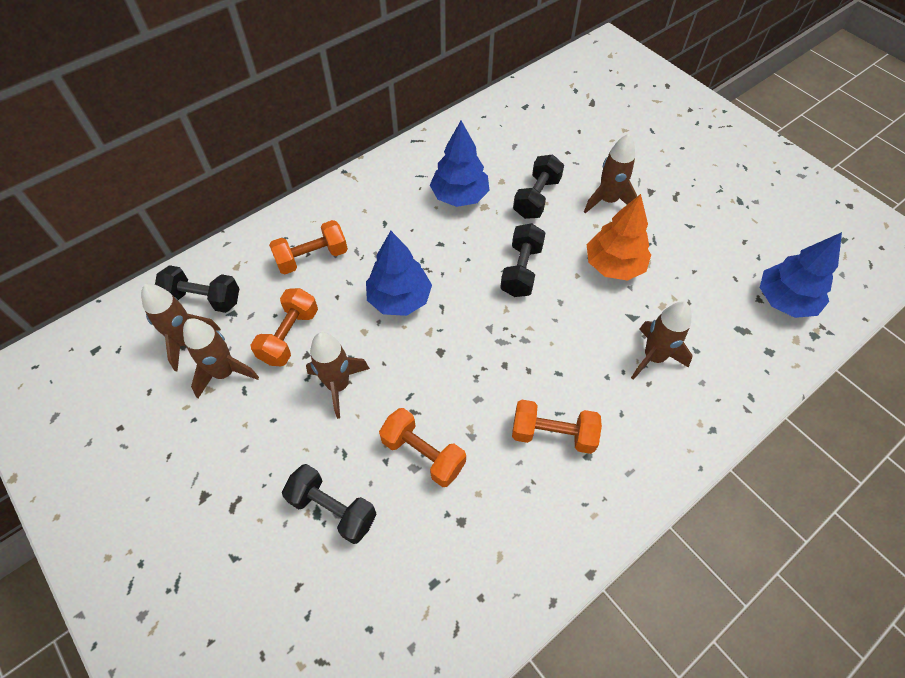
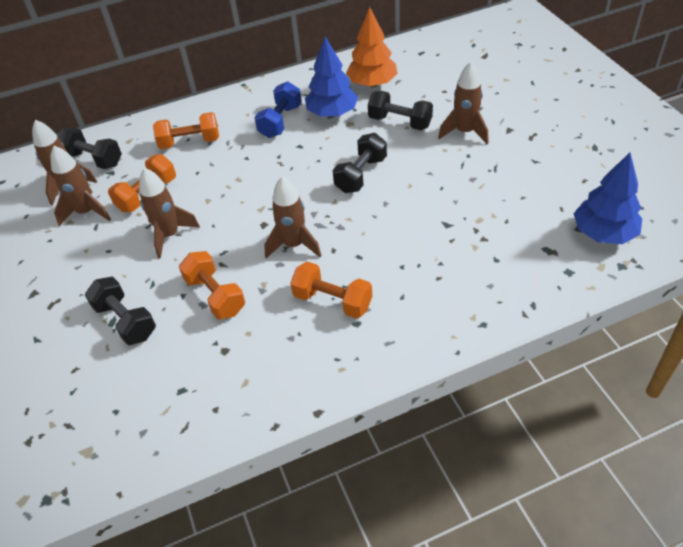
camera: 20 degrees right, 10 degrees down
blue tree [366,231,432,316] -> none
black dumbbell [513,155,564,219] -> black dumbbell turned 75 degrees clockwise [368,91,433,130]
orange tree [587,194,651,281] -> orange tree moved to [346,7,398,87]
brown rocket [631,302,693,380] -> brown rocket moved to [264,177,322,258]
none -> blue dumbbell [254,81,302,138]

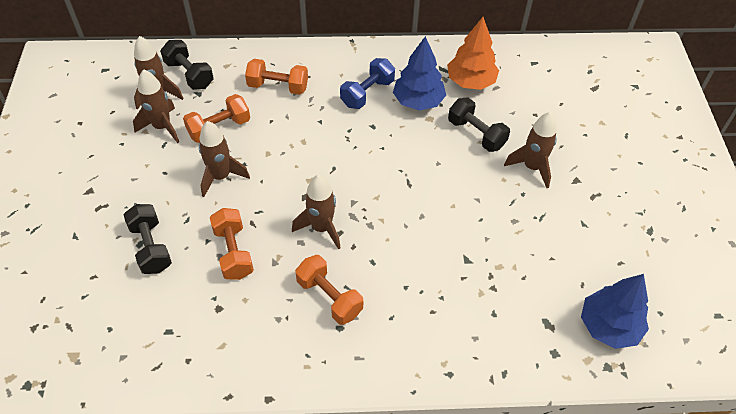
camera: 15 degrees right, 5 degrees up
black dumbbell [333,133,387,193] -> none

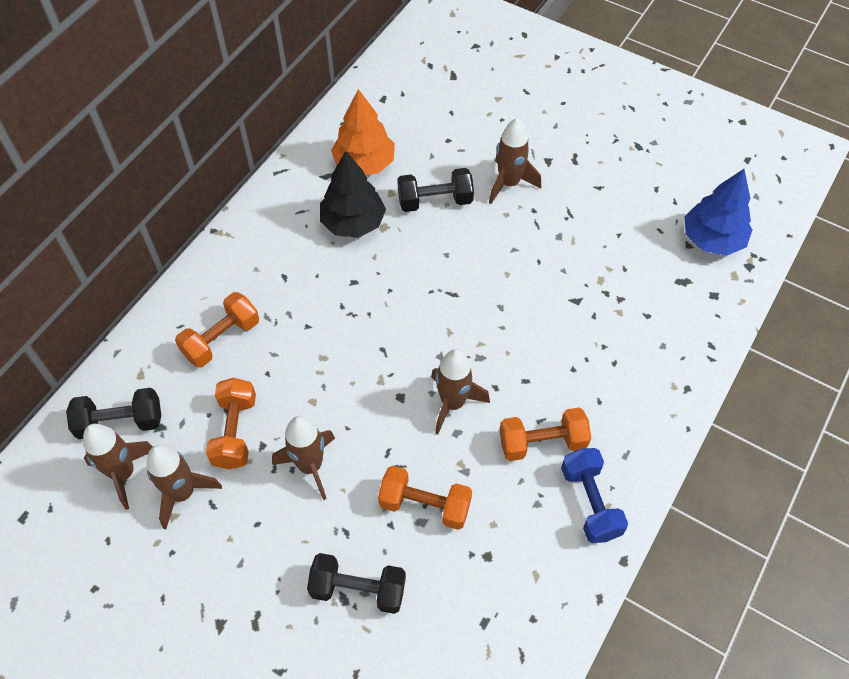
camera: 55 degrees left, 5 degrees up
blue dumbbell [340,58,395,109] -> blue dumbbell moved to [561,448,628,543]
blue tree [393,36,446,111] -> black tree [320,151,386,238]

